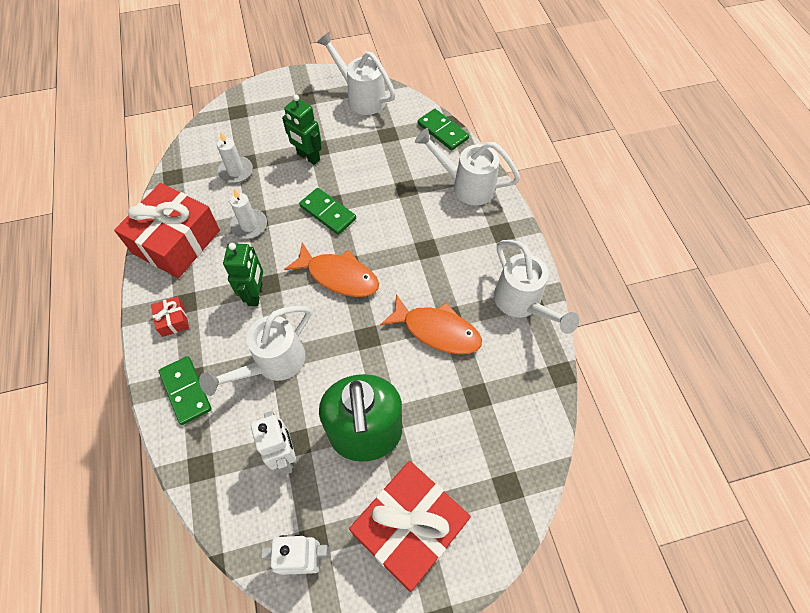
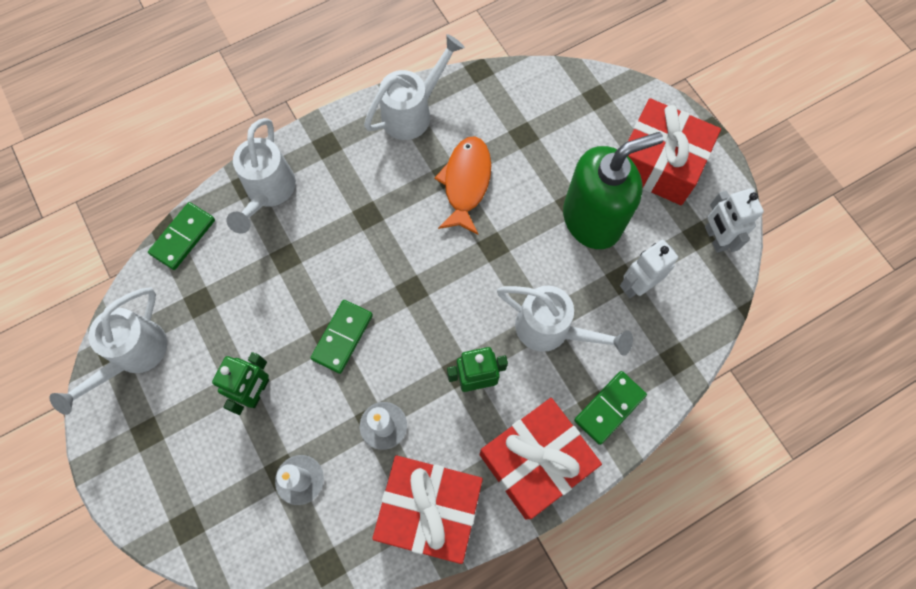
camera: 105 degrees left, 10 degrees up
red gift [151,296,189,337] -> red gift [479,398,602,519], size x2.42
orange fish [284,242,379,297] -> none

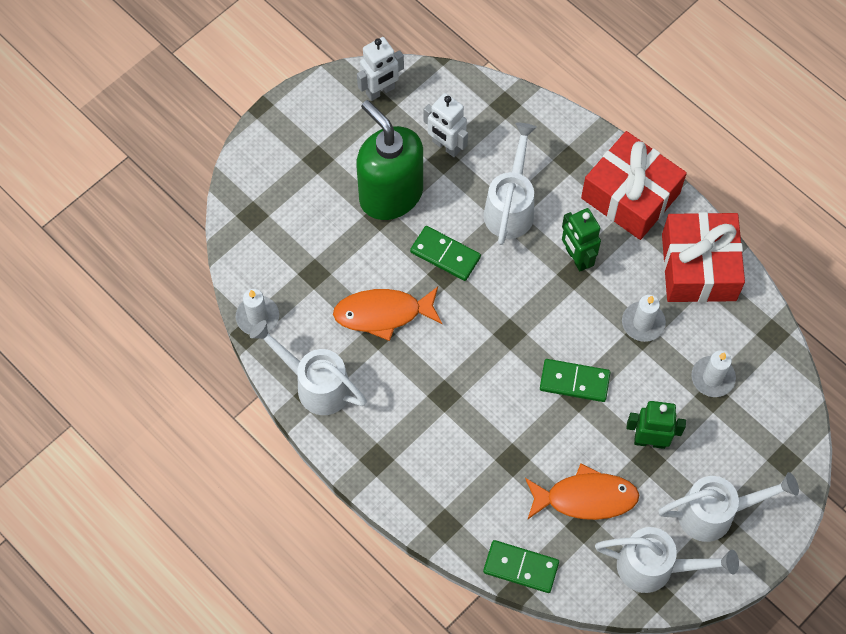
camera: 105 degrees left, 5 degrees down
white watering can [226,118,296,233] -> white watering can moved to [658,472,799,542]
green domino [574,371,647,445] -> green domino moved to [410,226,481,281]
red gift [628,98,721,205] -> none
none -> white candle [236,289,279,335]
none -> orange fish [525,464,639,520]

